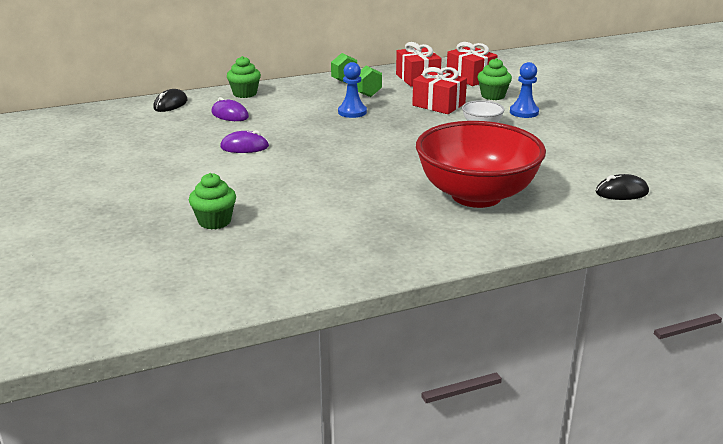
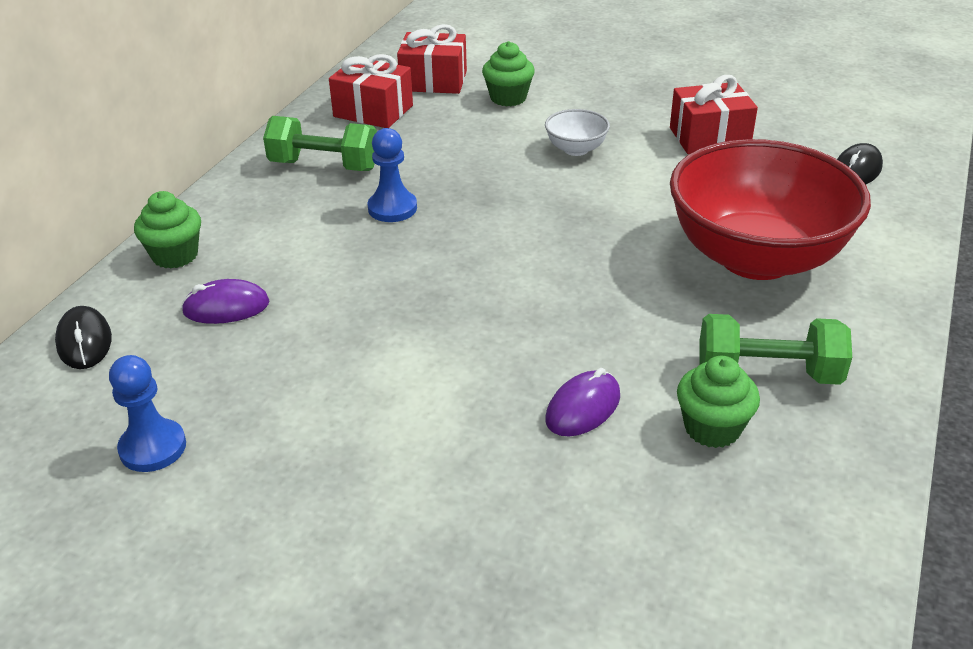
camera: 45 degrees left, 10 degrees up
green cupcake [189,173,236,230] -> green cupcake moved to [677,356,760,448]
purple mouse [220,130,269,153] -> purple mouse moved to [545,368,620,436]
red gift [412,67,467,114] -> red gift moved to [670,75,758,154]
blue pawn [510,62,539,118] -> blue pawn moved to [109,355,186,472]
none -> green dumbbell [700,314,852,385]

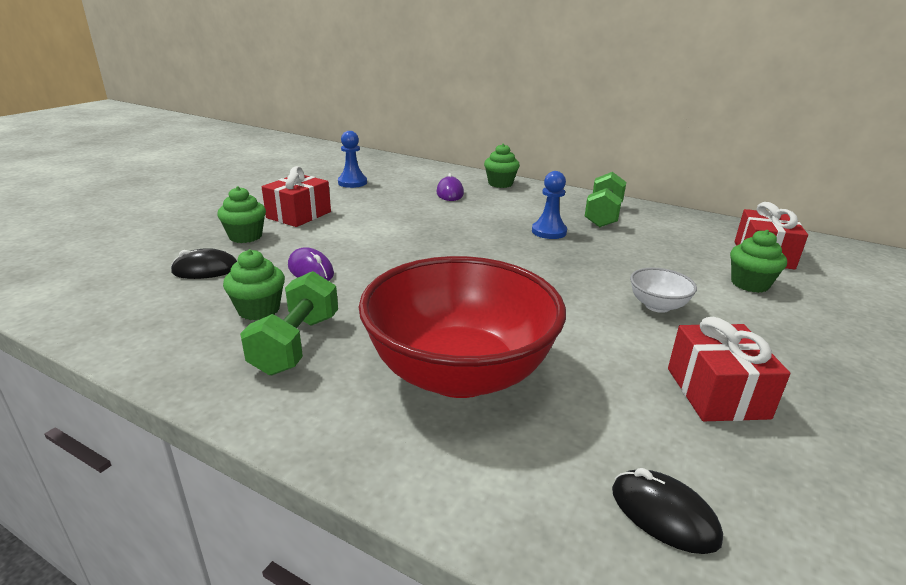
camera: 95 degrees right, 10 degrees down
black mouse [55,306,112,369] -> black mouse moved to [171,248,237,279]
red gift [329,54,413,128] -> red gift moved to [262,166,331,227]
none -> green cupcake [217,186,266,243]

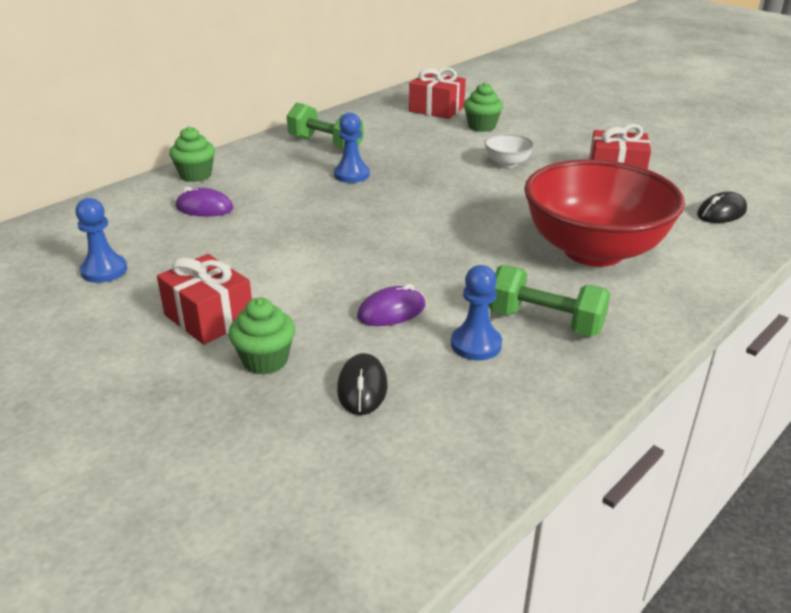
camera: 75 degrees left, 5 degrees up
green cupcake [223,249,285,320] -> blue pawn [451,265,502,360]

